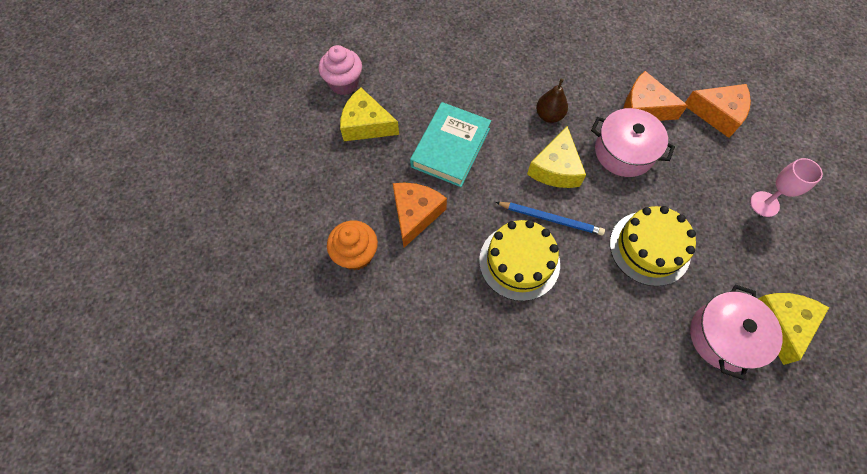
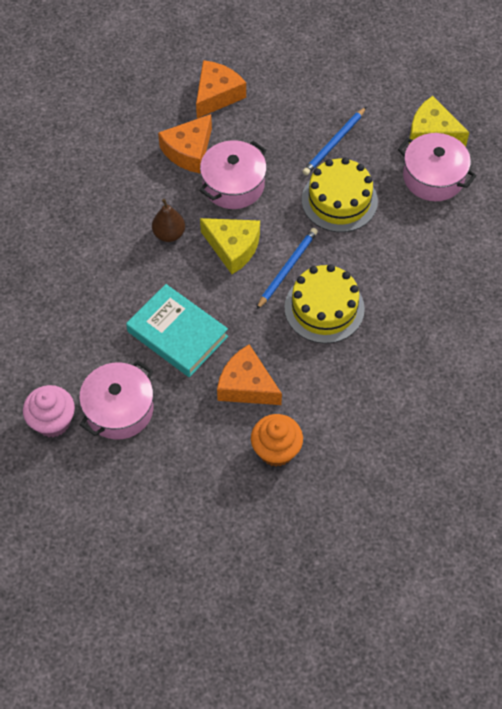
camera: 75 degrees left, 5 degrees down
yellow cheese [340,88,399,141] -> pink pot [79,361,153,440]
pink goblet [750,158,823,217] -> none
none -> blue pencil [302,107,366,175]

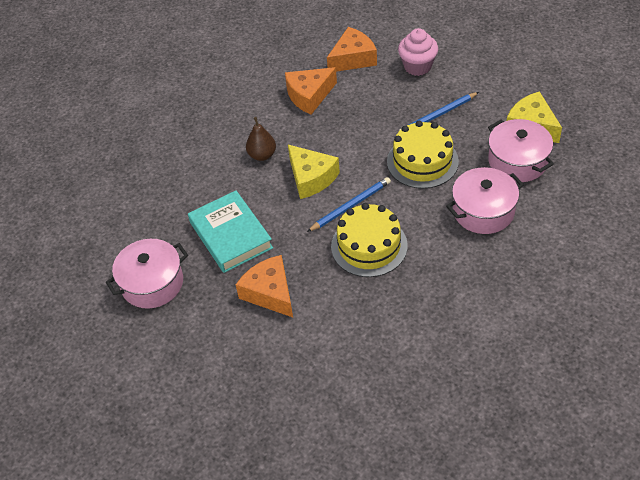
camera: 25 degrees right, 10 degrees down
pink cupcake [23,385,75,437] -> pink cupcake moved to [398,28,438,76]
pink pot [199,140,267,209] -> pink pot moved to [446,167,524,234]
orange cupcake [251,414,303,467] -> none

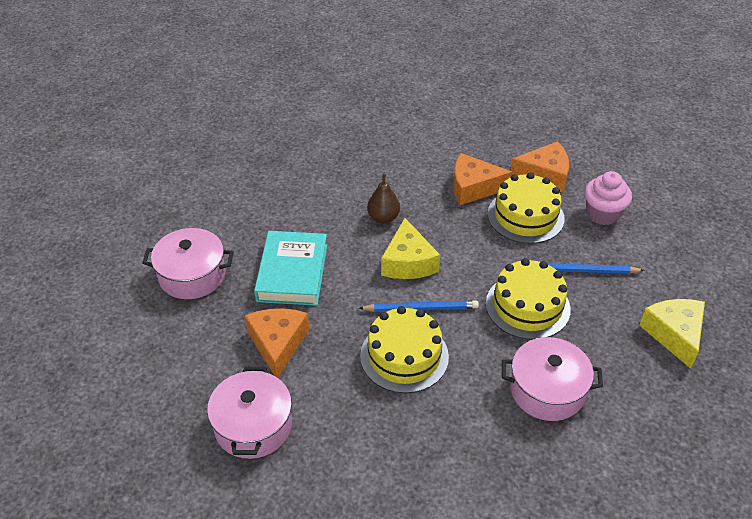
camera: 30 degrees right, 5 degrees down
pink pot [488,119,554,182] -> pink pot moved to [207,367,292,459]
none -> yellow cake [488,173,565,244]

